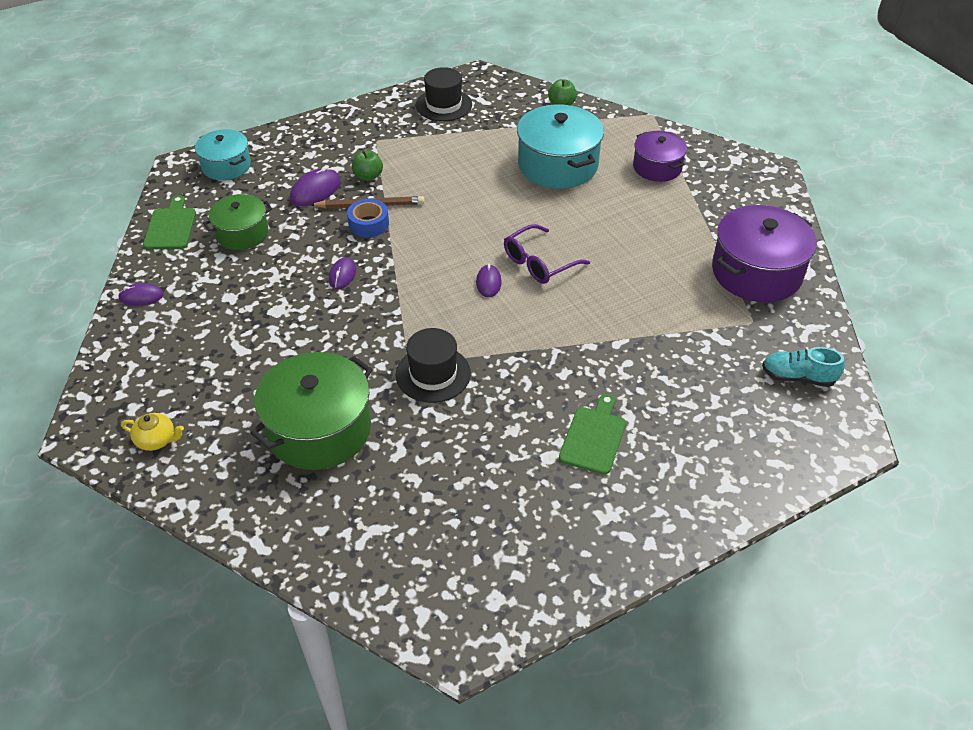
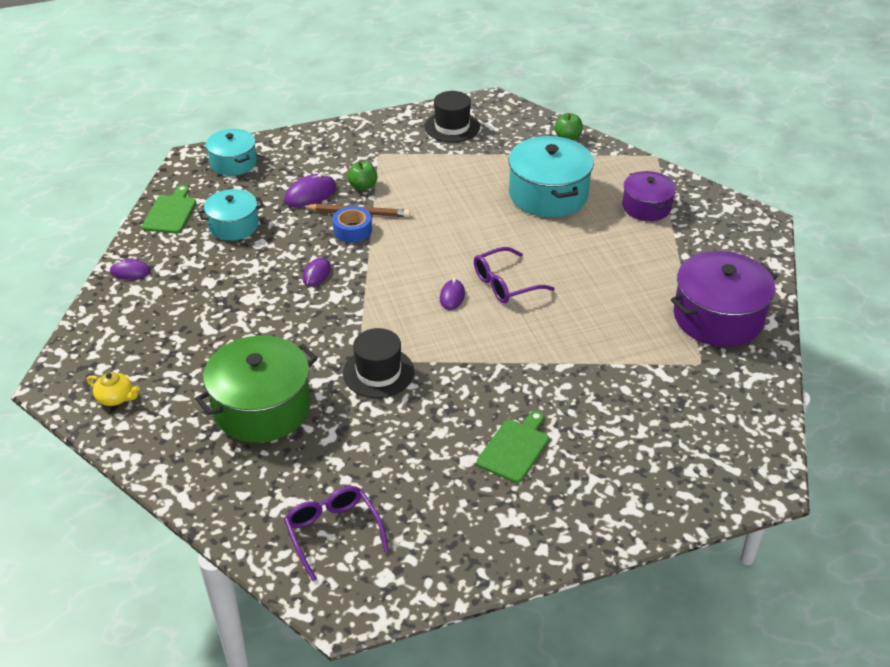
camera: 10 degrees right, 5 degrees down
green pot [203,194,272,250] -> turquoise pot [198,189,264,241]
turquoise shoe [762,347,845,387] -> none
none -> purple glasses [284,486,389,582]

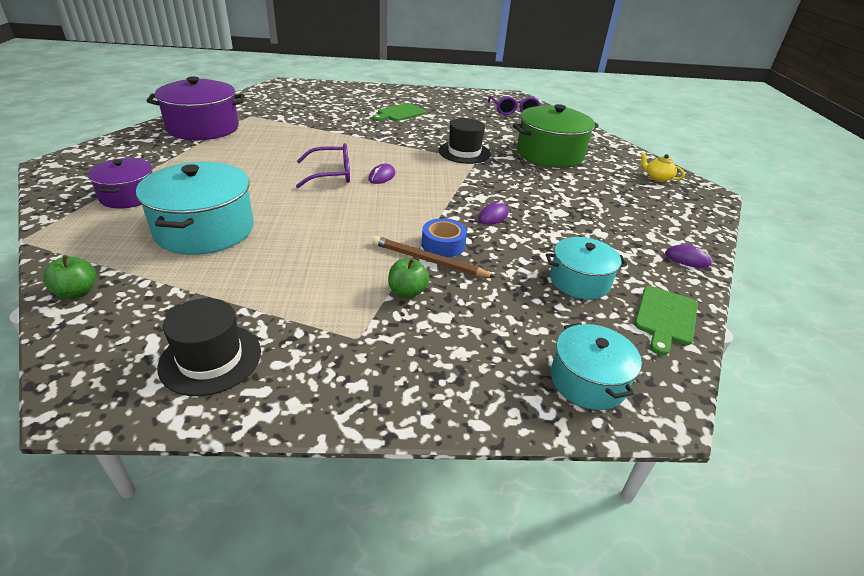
camera: 165 degrees left, 5 degrees down
purple mouse [284,172,336,207] -> none

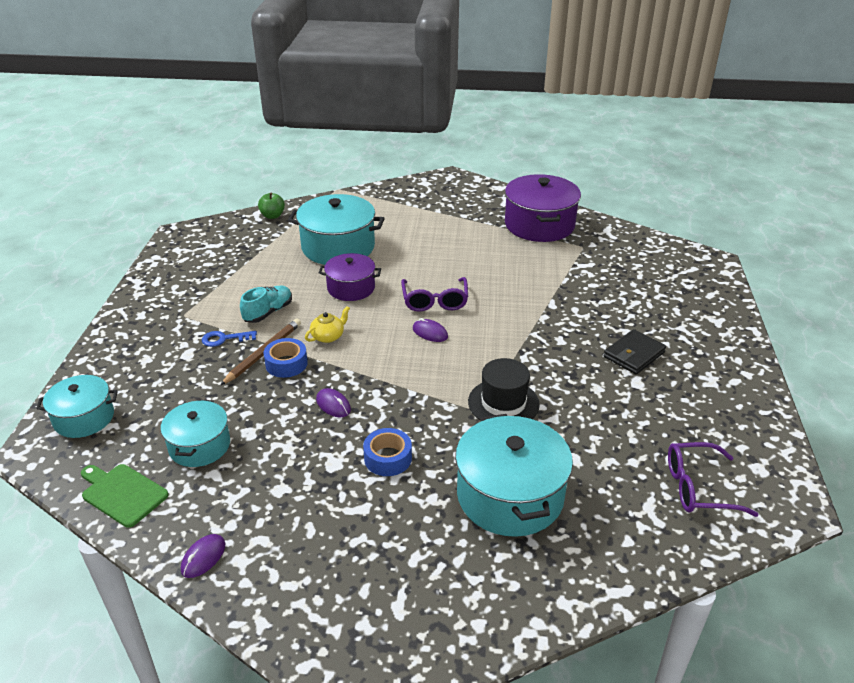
camera: 100 degrees right, 0 degrees up
purple pot [88,158,153,209] -> purple pot moved to [319,253,381,301]
black hat [157,298,261,396] -> none
green cutting board [373,103,426,121] -> black wallet [604,329,666,374]
green apple [388,258,429,298] -> blue key [202,331,257,347]
green pot [513,104,599,168] -> turquoise pot [455,414,573,537]
yellow teapot [641,152,685,182] -> yellow teapot moved to [305,306,350,343]
none -> turquoise shoe [240,286,292,323]
none -> blue tape [363,428,412,476]

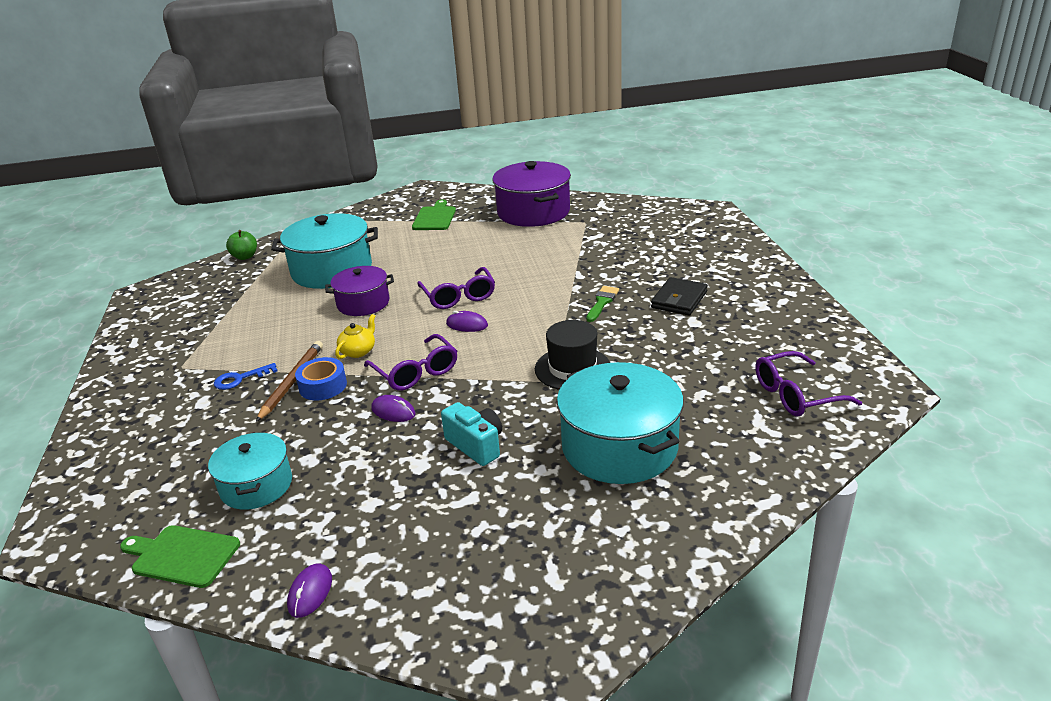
camera: 15 degrees left, 5 degrees down
turquoise pot [36,375,118,438] -> none
turquoise shoe [240,286,292,323] -> none
blue tape [363,428,412,476] -> turquoise camera [441,402,502,466]
none -> purple glasses [364,334,457,390]
none -> green cutting board [412,199,456,230]
none -> green brush [586,286,619,322]

